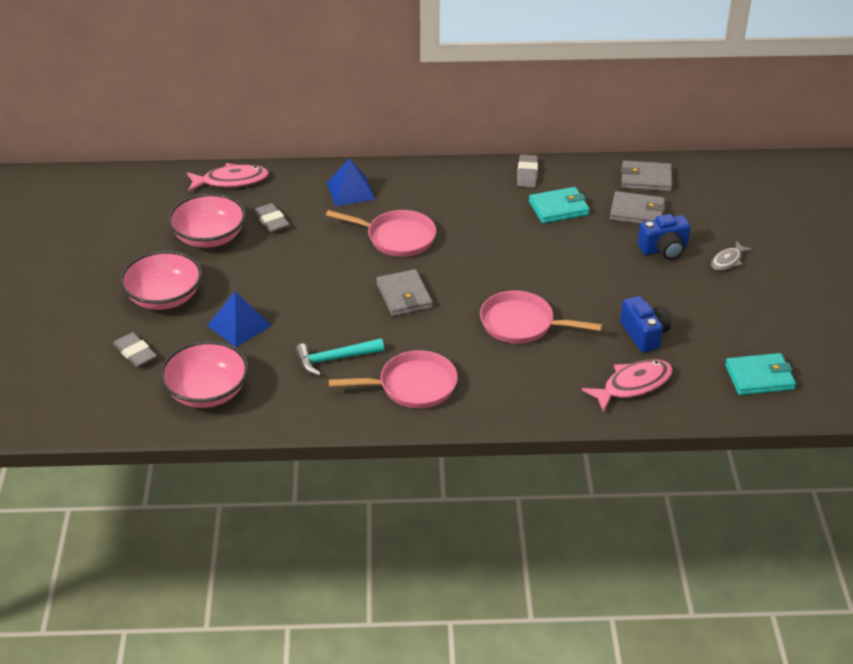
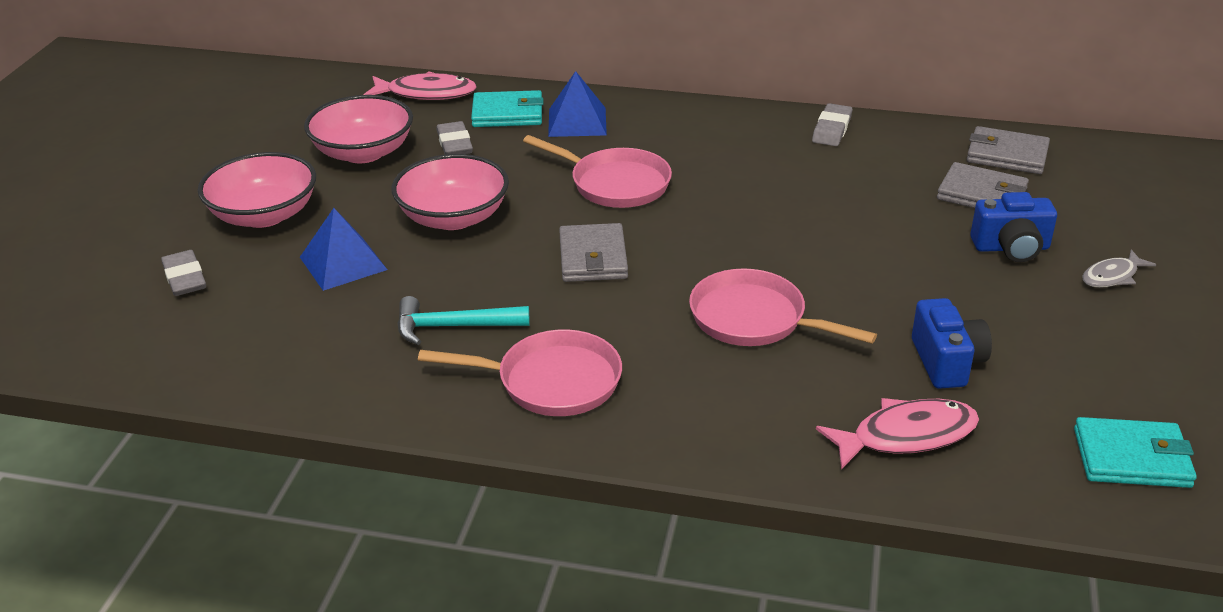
camera: 15 degrees right, 5 degrees down
pink bowl [160,341,249,408] -> pink bowl moved to [391,154,509,230]
turquoise wallet [529,187,590,223] -> turquoise wallet moved to [471,90,543,127]

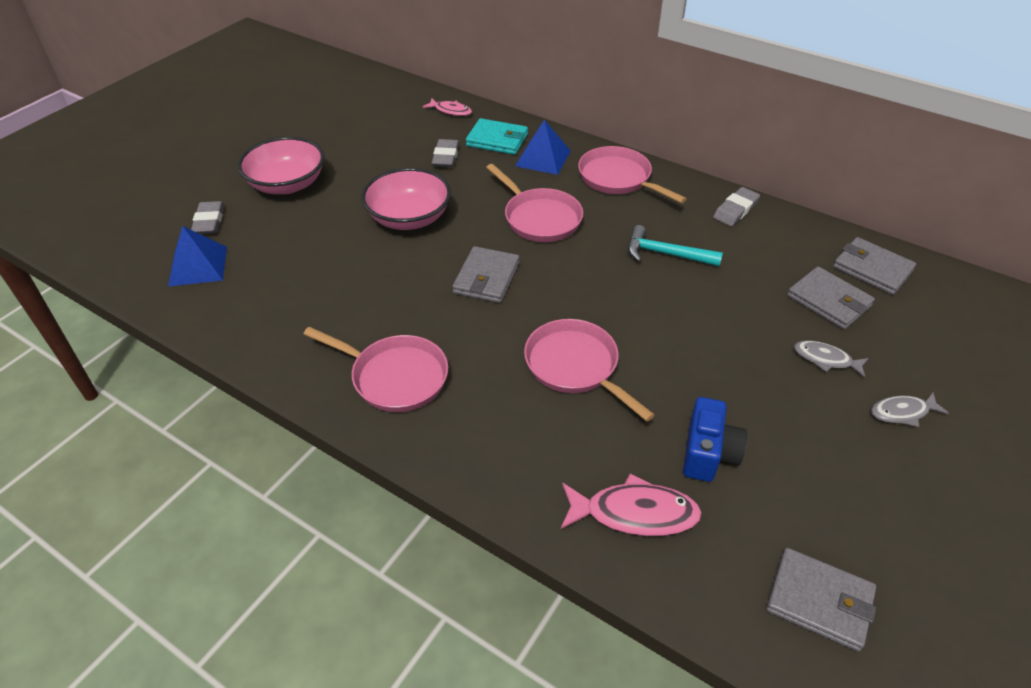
camera: 20 degrees right, 10 degrees up
blue pyramid [300,208,388,291] -> blue pyramid moved to [168,226,227,287]
pink bowl [304,95,413,163] -> none
pink fish [364,71,477,100] -> pink fish [423,98,472,116], size x0.61
turquoise hammer [397,296,530,345] -> turquoise hammer moved to [628,225,723,267]
blue camera [970,192,1057,262] -> grey fish [794,340,869,378]
turquoise wallet [1074,417,1197,488] -> grey wallet [766,548,876,652]
none -> pink pan [578,146,687,203]

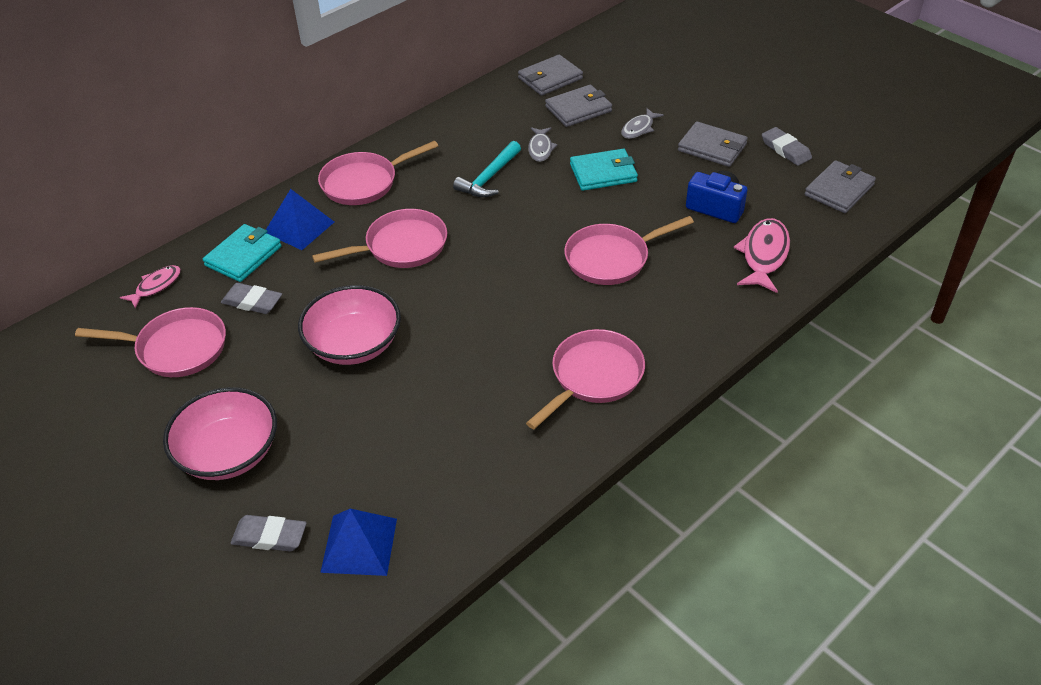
camera: 75 degrees left, 0 degrees up
grey wallet [452,246,520,303] -> grey wallet moved to [678,121,748,167]
grey eraser [713,187,760,226] -> grey eraser moved to [762,127,812,166]
grey fish [871,392,949,427] -> grey fish moved to [528,127,558,162]
none -> pink pan [75,307,226,377]
none -> turquoise wallet [570,149,638,191]

